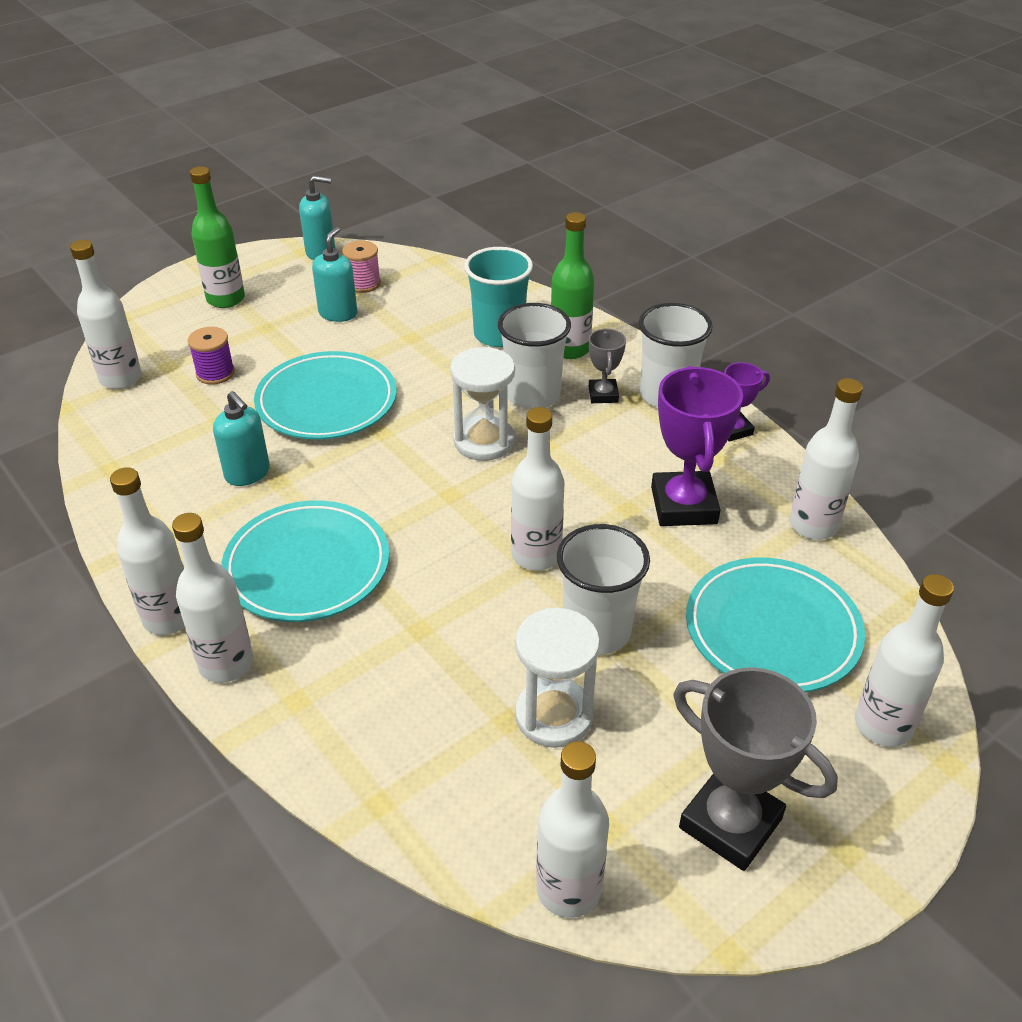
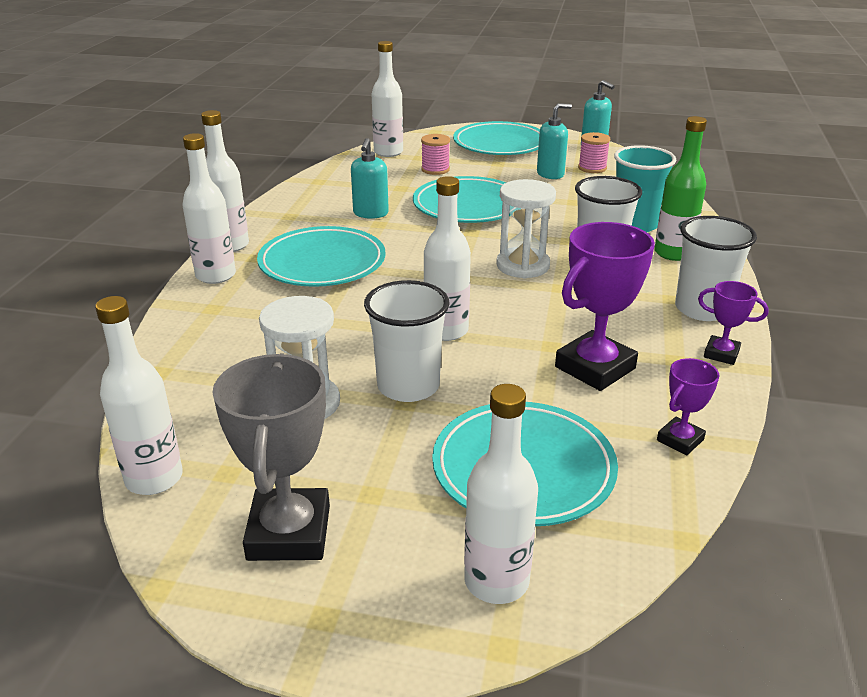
camera: 50 degrees right, 10 degrees down
purple spool [188,327,235,385] -> pink spool [421,134,450,175]
green bottle [190,166,245,308] -> turquoise plate [453,121,540,155]
grey trophy [589,328,626,403] -> none
white bottle [789,378,863,540] -> purple trophy [657,358,720,455]

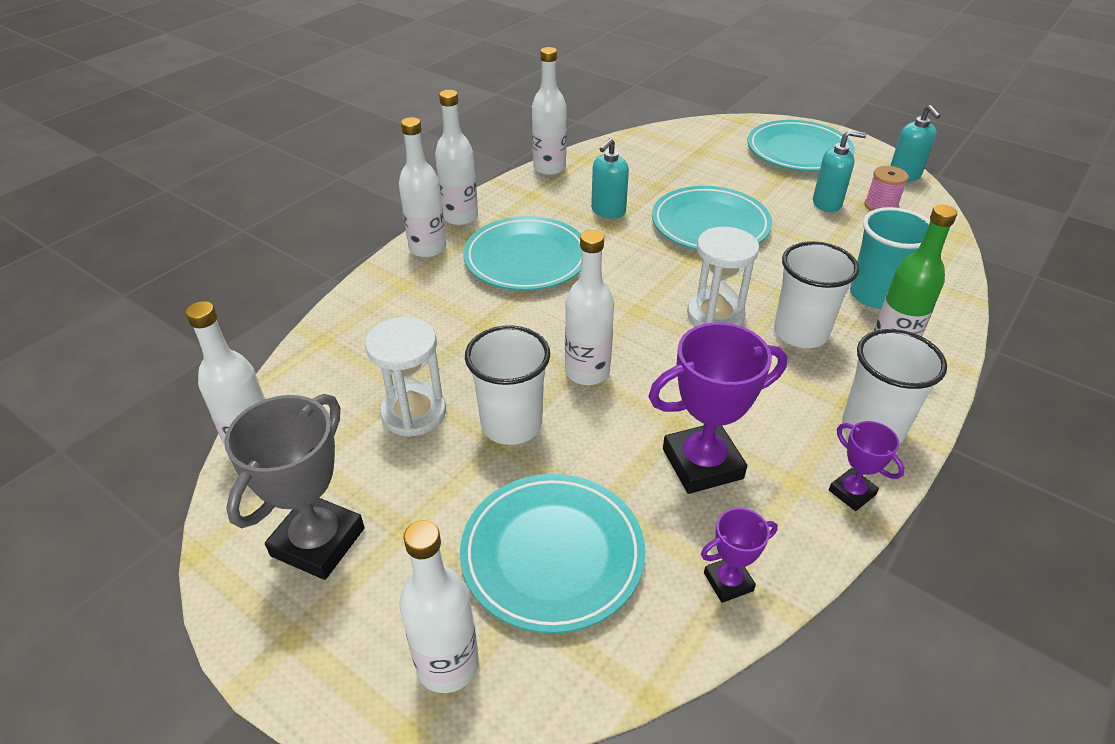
camera: 25 degrees right, 10 degrees up
white bottle [372,41,403,157] -> white bottle moved to [532,47,567,175]
pink spool [421,134,450,175] -> none

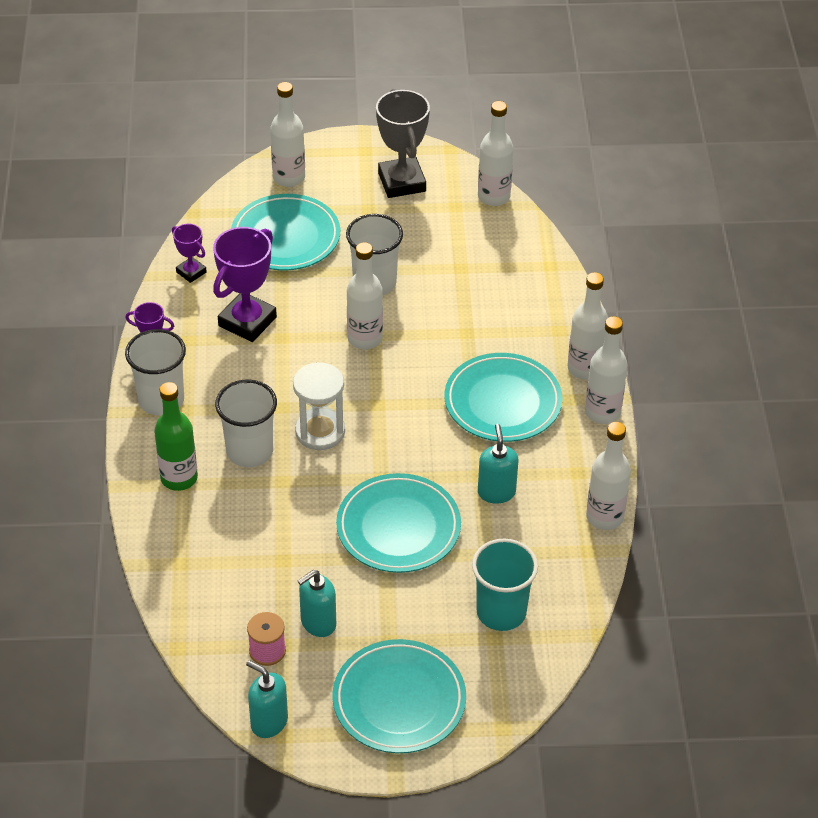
camera: 140 degrees right, 5 degrees up
white hourglass [365,317,446,437] -> none
purple trophy [701,508,778,603] -> purple trophy turned 75 degrees counterclockwise [172,224,207,283]
turquoise cup [850,207,930,309] -> turquoise cup moved to [472,539,538,631]

